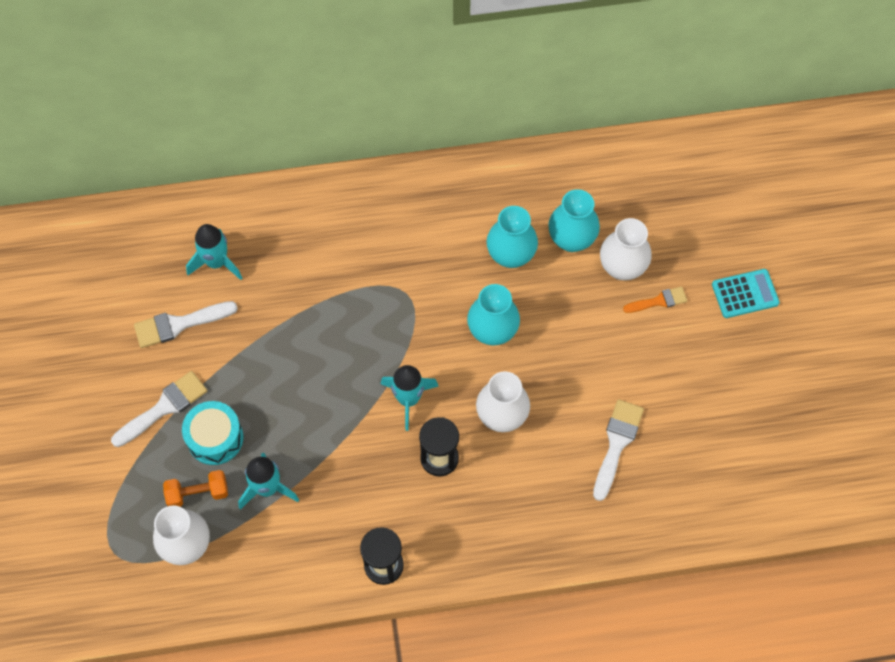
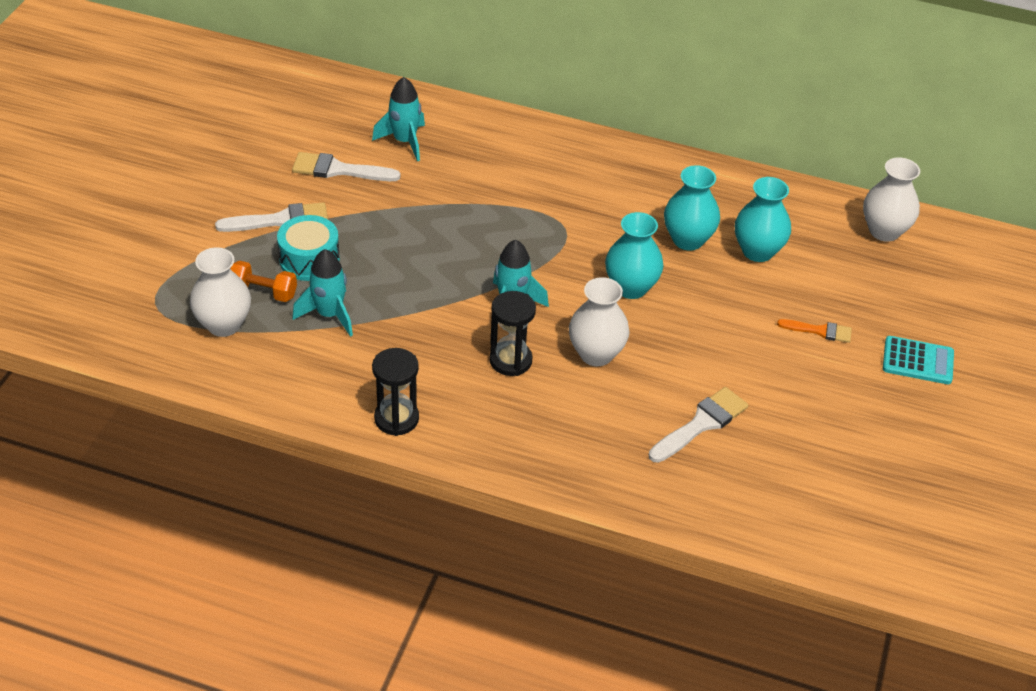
camera: 25 degrees right, 20 degrees down
white vase [600,218,652,280] -> white vase moved to [863,157,920,242]

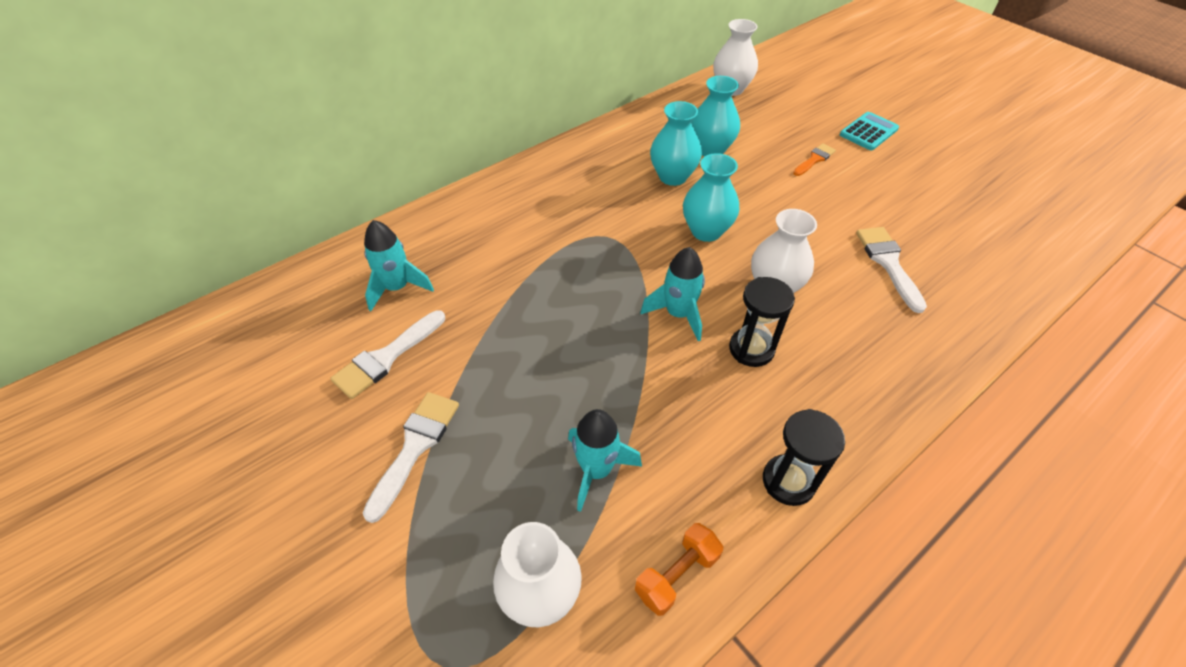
camera: 55 degrees left, 5 degrees up
orange dumbbell [230,261,297,302] -> orange dumbbell moved to [635,523,723,616]
turquoise drum [277,215,340,281] -> none

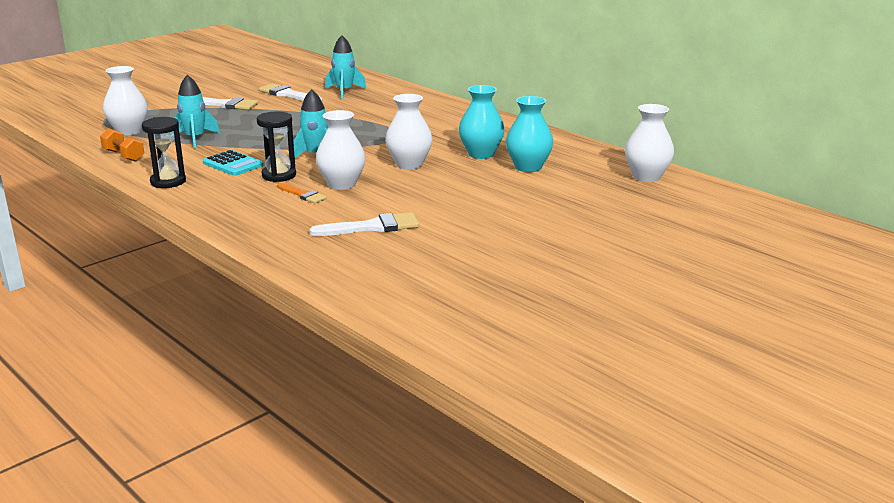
camera: 85 degrees right, 25 degrees down
turquoise vase [683,153,739,242] -> white vase [385,94,432,169]
orange brush [793,143,836,176] -> orange brush moved to [277,183,327,204]
turquoise calculator [840,112,899,150] -> turquoise calculator moved to [203,150,264,176]

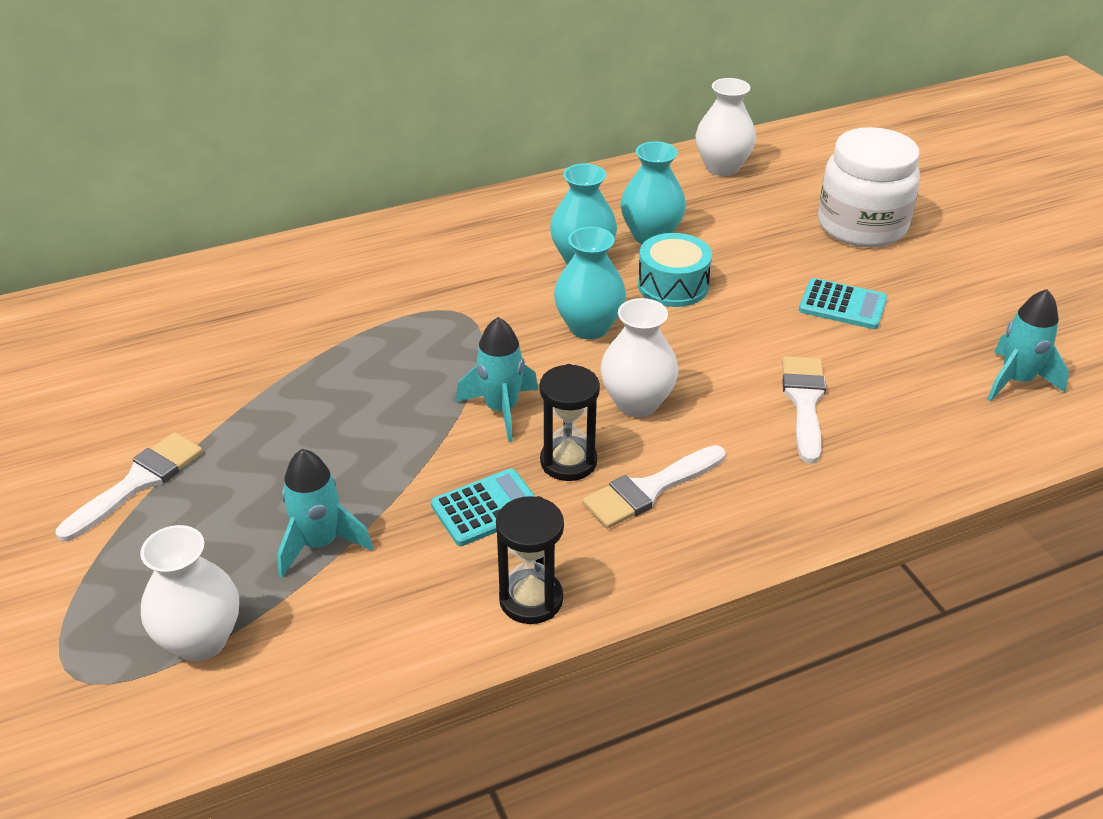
camera: 70 degrees left, 15 degrees up
orange dumbbell [100,128,144,162] -> none
white brush [259,83,322,101] -> white brush moved to [582,445,726,528]
orange brush [277,183,327,204] -> none
turquoise rocket [325,35,367,99] -> turquoise rocket moved to [987,289,1069,402]
white vase [385,94,432,169] -> turquoise vase [554,227,626,339]
none -> turquoise drum [638,233,712,307]
none -> turquoise calculator [799,278,887,329]
none -> white jar [818,127,920,247]

